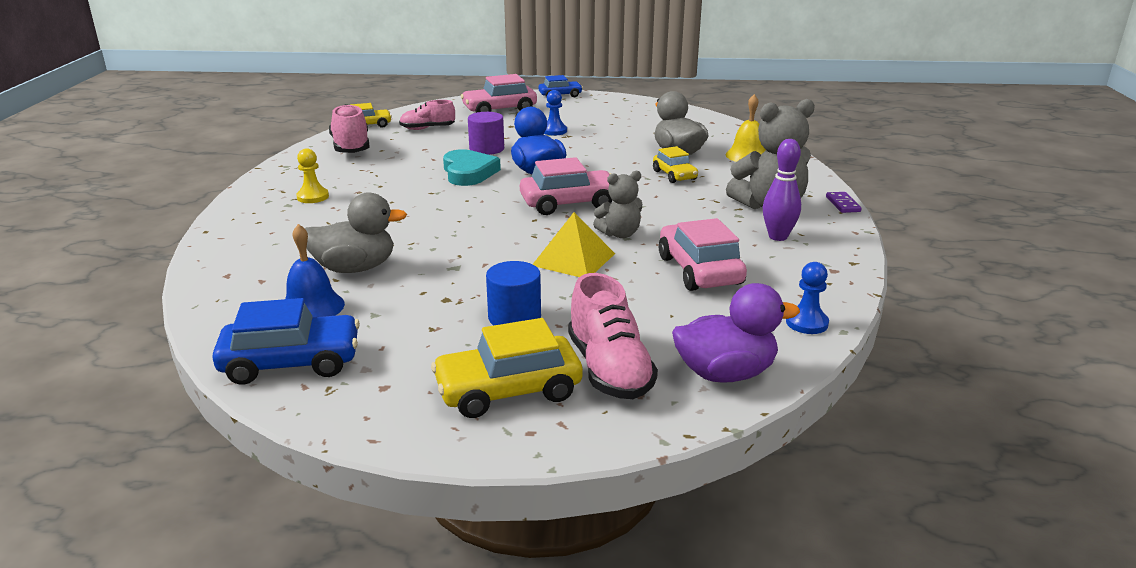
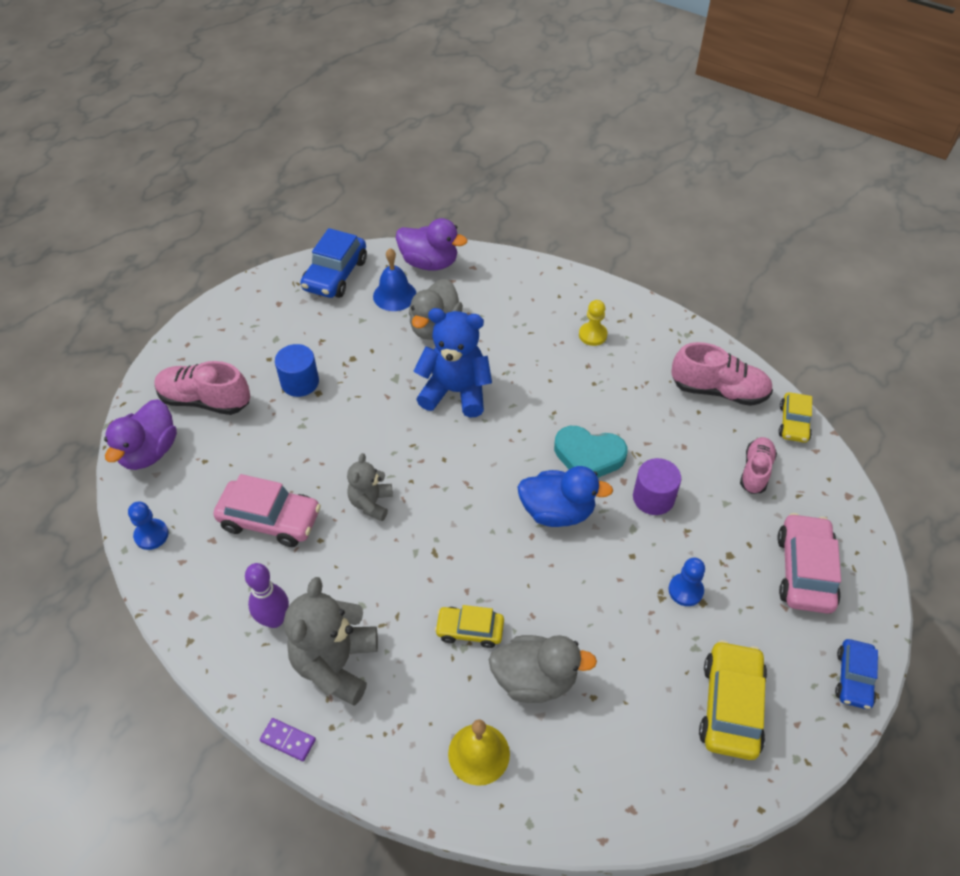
camera: 120 degrees right, 25 degrees up
yellow car [431,318,583,418] -> yellow car moved to [699,640,767,760]
pink car [520,157,612,215] -> none
yellow pyramid [533,212,615,277] -> none
none -> purple duck [396,218,467,270]
none -> blue teddy bear [414,308,492,417]

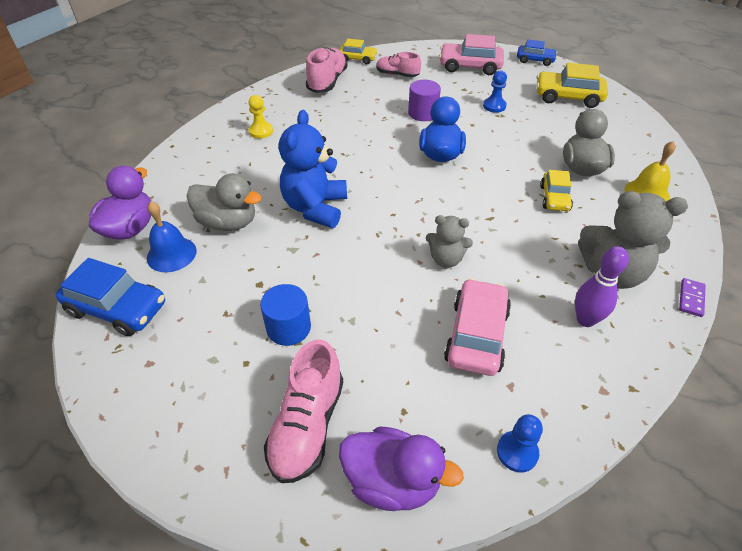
camera: 90 degrees left, 5 degrees down
turquoise heart [554,426,627,478] -> none

